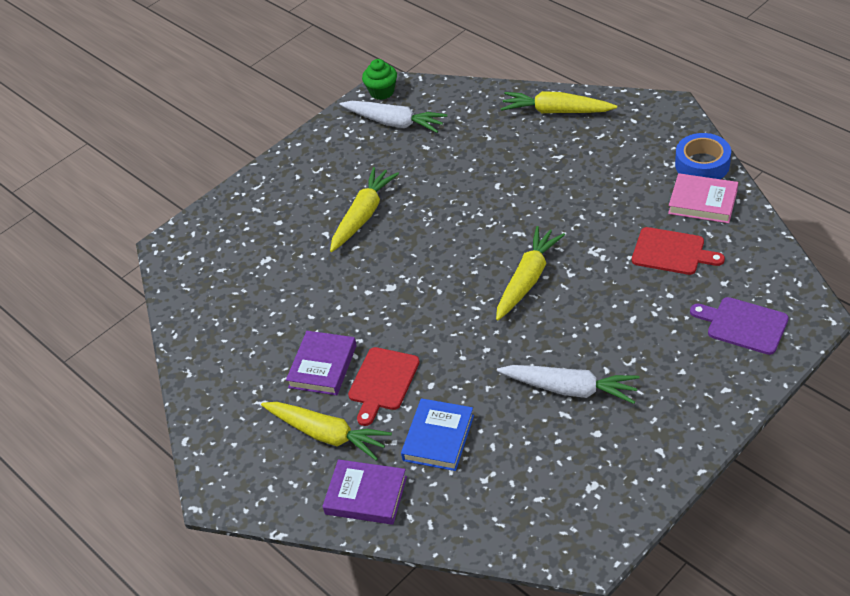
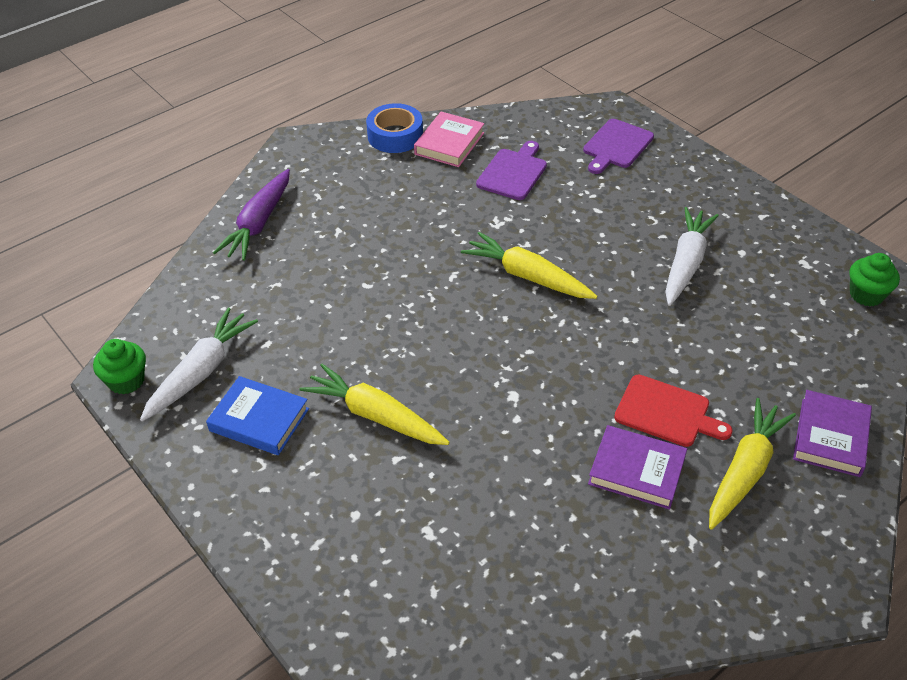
camera: 90 degrees left, 0 degrees up
blue book [401,398,474,471] -> blue book moved to [206,376,309,455]
yellow carrot [501,91,617,113] -> purple carrot [213,169,290,261]
red cutting board [632,227,725,275] -> purple cutting board [476,141,547,200]
none -> green cupcake [850,253,900,307]

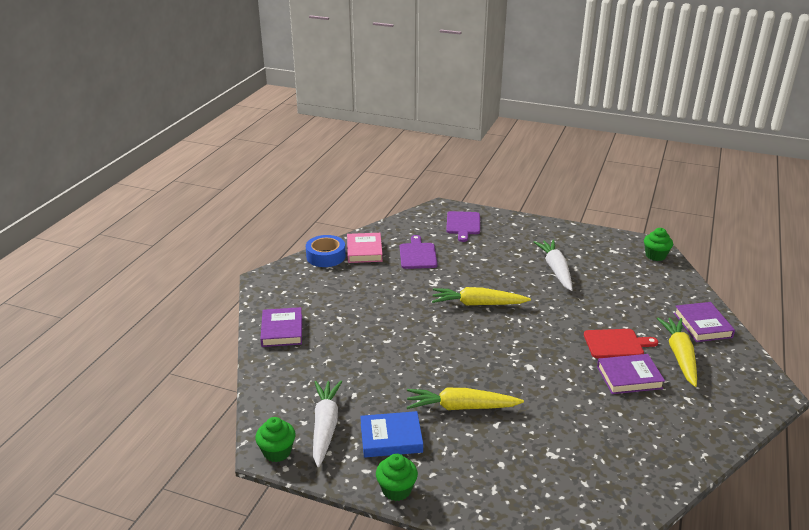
camera: 30 degrees left, 15 degrees down
purple carrot [213,169,290,261] -> purple book [260,307,302,347]
none -> green cupcake [376,454,418,501]

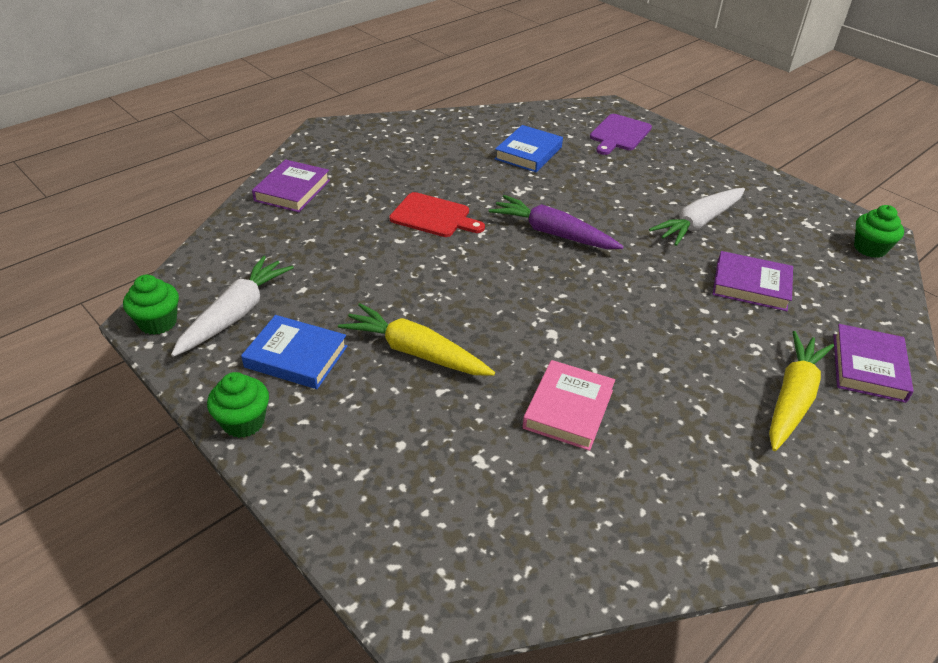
camera: 25 degrees right, 10 degrees up
blue tape [306,235,346,267] -> none
pink book [347,233,383,263] -> pink book moved to [523,360,615,451]
purple cutting board [400,235,438,269] -> blue book [495,125,563,172]
yellow carrot [432,287,531,305] -> purple carrot [489,195,624,249]
white carrot [534,240,572,291] -> white carrot turned 150 degrees counterclockwise [649,188,745,246]
red cutting board [584,329,658,358] -> red cutting board moved to [389,192,485,237]
purple book [597,354,665,394] -> purple book moved to [712,251,793,311]

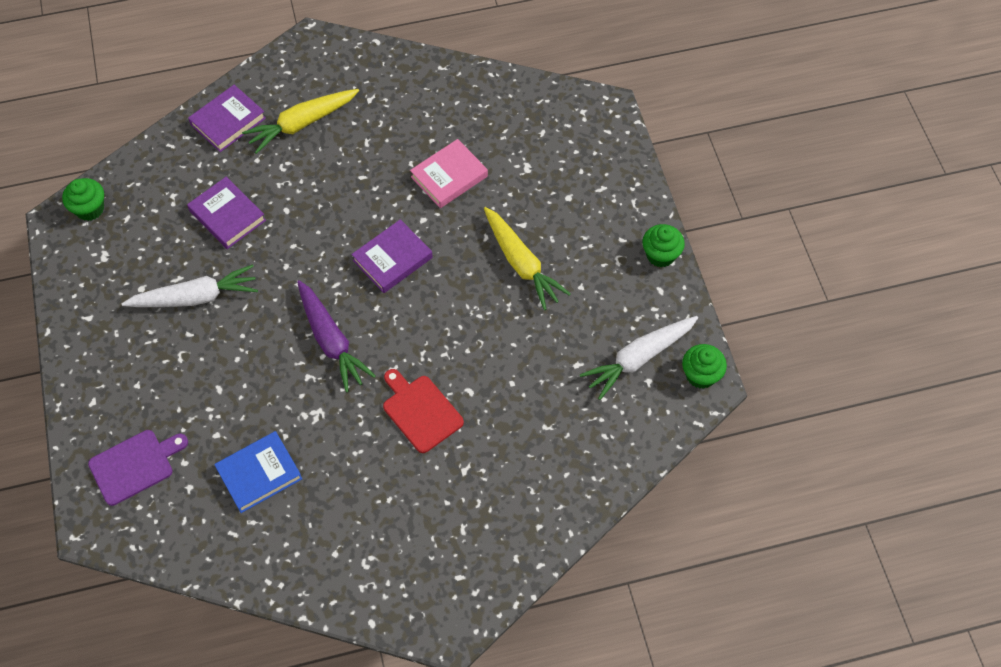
camera: 150 degrees left, 20 degrees up
blue book [241,315,347,389] -> none
purple book [252,159,330,212] -> purple book moved to [351,219,433,293]

